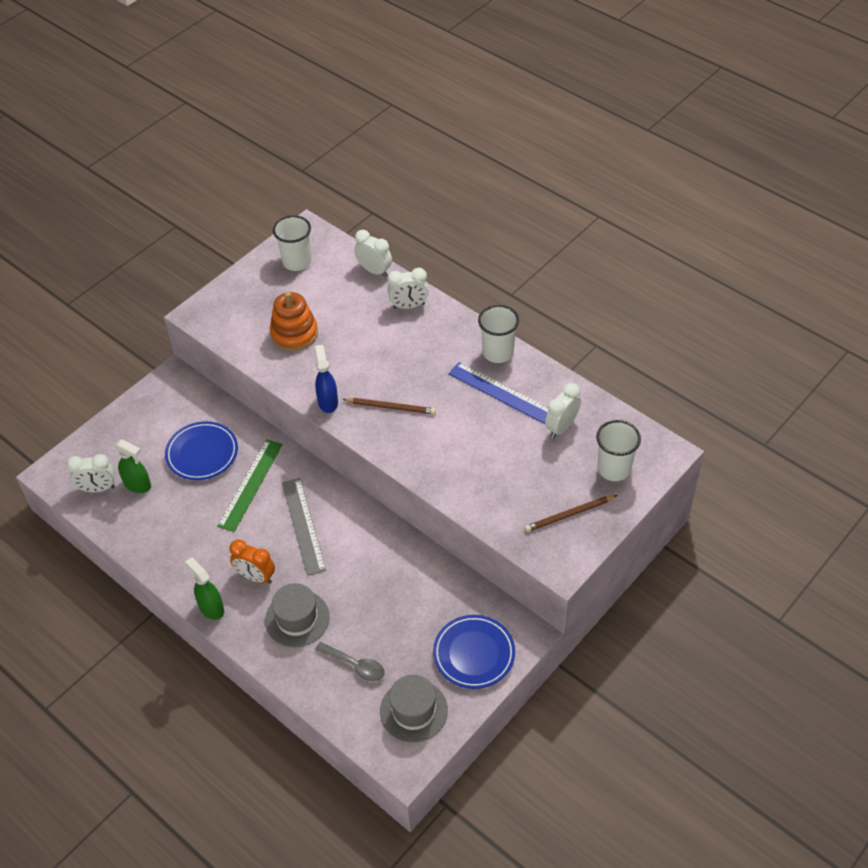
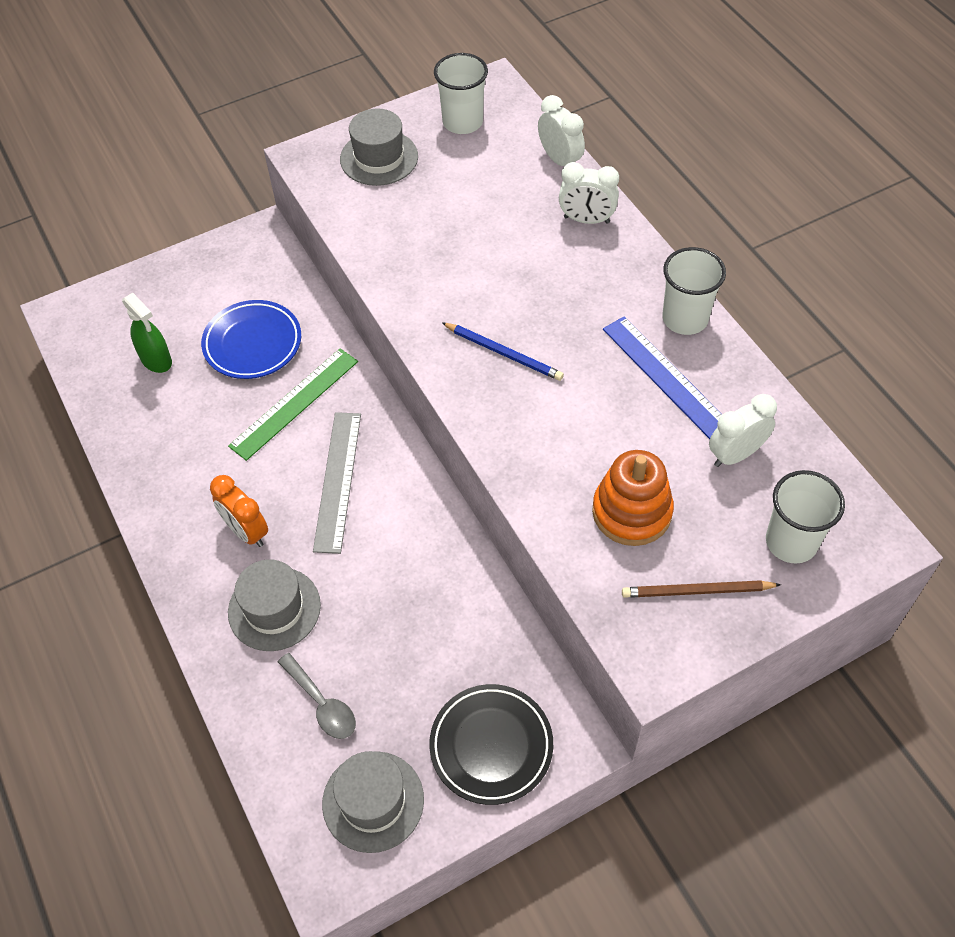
camera: 20 degrees right, 5 degrees up
white clock [67,454,115,492] -> none
green spray bottle [185,557,224,620] -> none
orange stacking toy [270,292,318,351] -> orange stacking toy moved to [592,450,674,546]
blue spray bottle [315,345,338,413] -> none
brown pencil [342,398,436,414] -> blue pencil [442,322,564,381]
blue plate [433,615,515,689] -> black plate [429,684,553,805]
none -> grey hat [340,108,418,186]

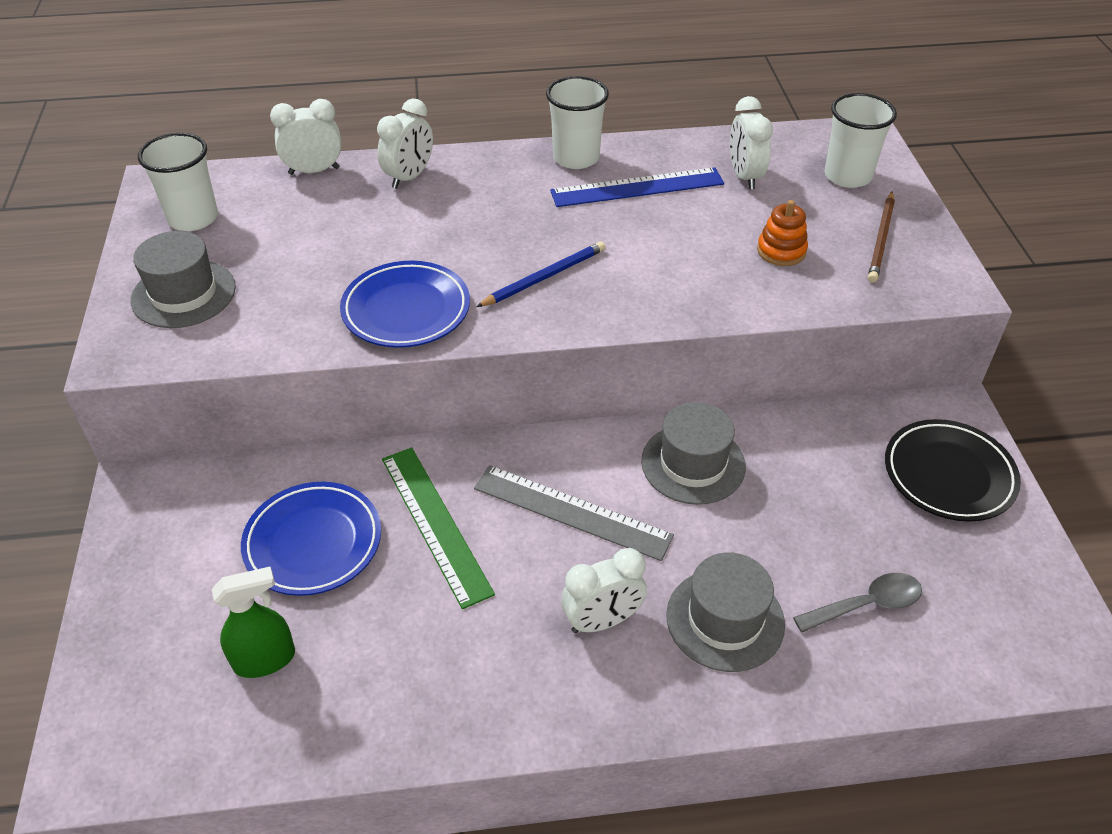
camera: 70 degrees left, 10 degrees down
orange clock [210,475,268,547] -> white clock [561,548,647,633]
grey hat [322,751,424,853] -> grey hat moved to [641,402,746,505]
orange stacking toy [592,450,674,546] -> orange stacking toy [757,200,808,266], size x0.61
none -> blue plate [340,261,470,348]

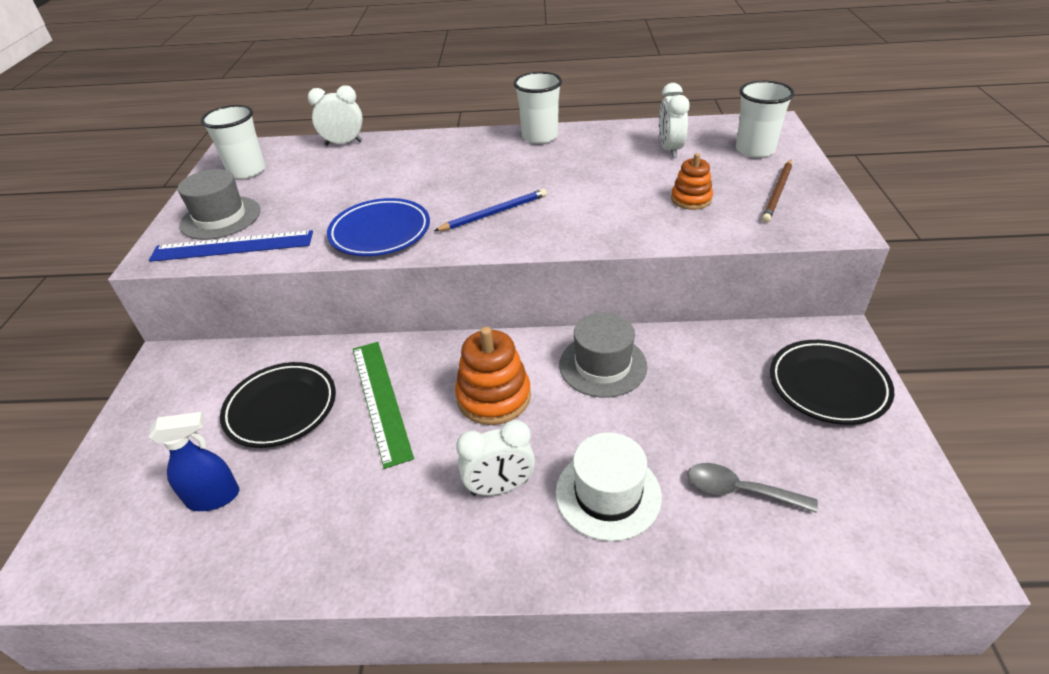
camera: 10 degrees right, 5 degrees down
green spray bottle [212,567,295,678] -> blue spray bottle [148,412,239,511]
blue plate [241,482,381,596] -> black plate [220,362,336,448]
white clock [377,99,433,189] -> none
grey ruler [474,465,674,561] -> orange stacking toy [455,327,531,425]
blue ruler [550,167,724,207] -> blue ruler moved to [149,230,313,262]
grey hat [666,552,785,672] -> white hat [555,432,662,541]
grey spoon [793,573,922,632] -> grey spoon turned 150 degrees counterclockwise [688,463,818,513]

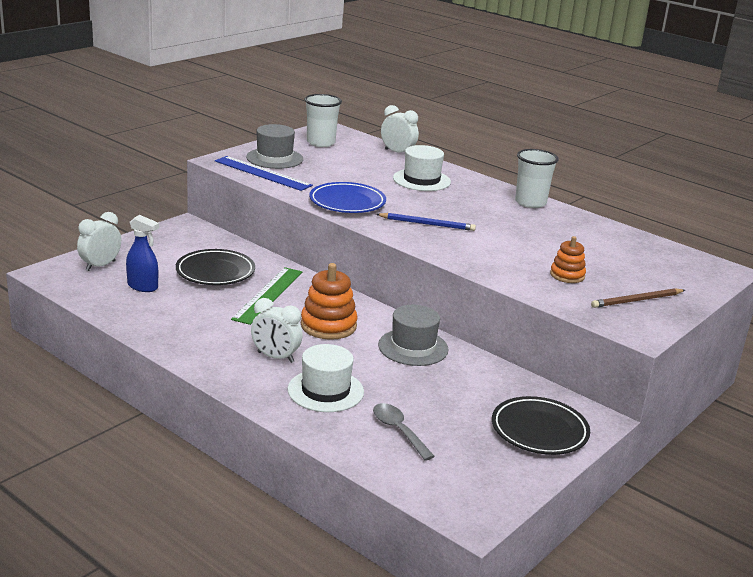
camera: 35 degrees right, 15 degrees down
white clock [659,83,690,158] -> white clock moved to [77,212,121,271]
white cup [736,80,794,158] -> none
none -> white hat [393,145,451,191]

